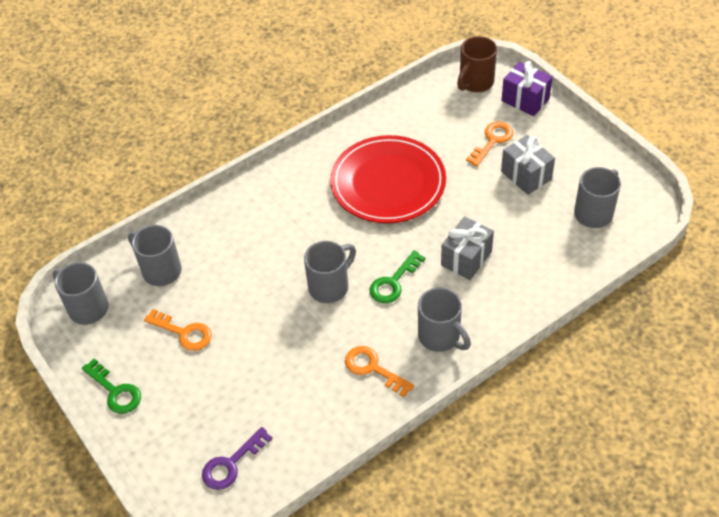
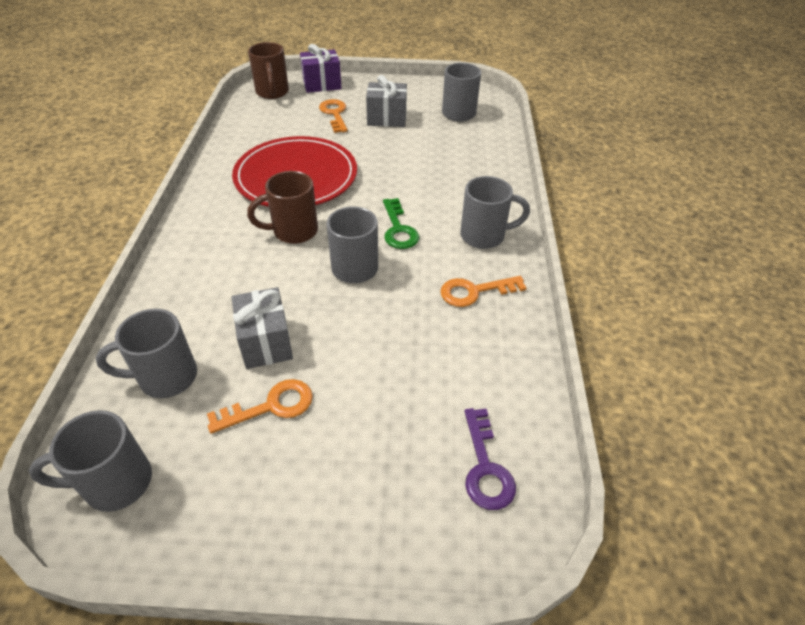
camera: 55 degrees left, 5 degrees down
green key [82,359,141,414] -> none
grey gift [441,216,494,280] -> grey gift moved to [231,287,293,369]
none -> brown mug [247,171,318,244]

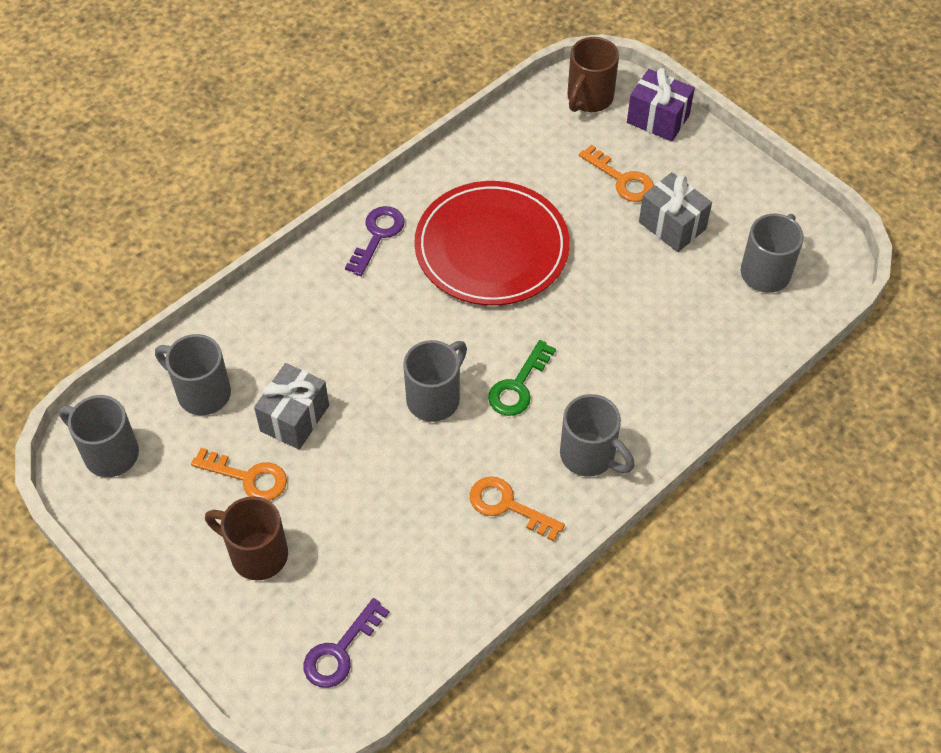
camera: 45 degrees right, 10 degrees up
brown mug [247,171,318,244] -> brown mug moved to [205,496,288,581]
orange key [319,99,348,133] -> orange key turned 105 degrees clockwise [579,145,654,202]
none -> purple key [345,206,405,276]

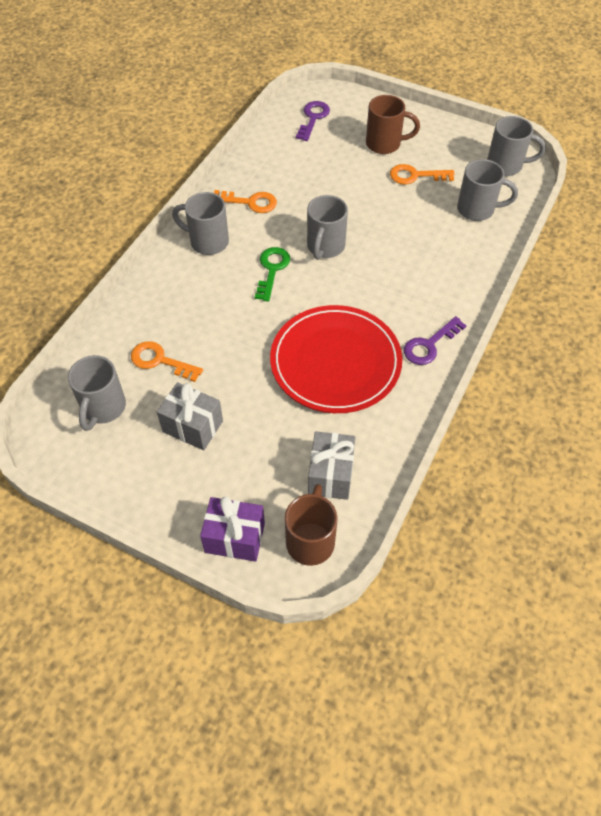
camera: 160 degrees right, 0 degrees up
grey gift [254,363,329,450] -> grey gift moved to [308,431,356,500]
purple key [345,206,405,276] -> purple key turned 45 degrees clockwise [404,316,467,365]
orange key [579,145,654,202] -> orange key moved to [131,341,203,382]

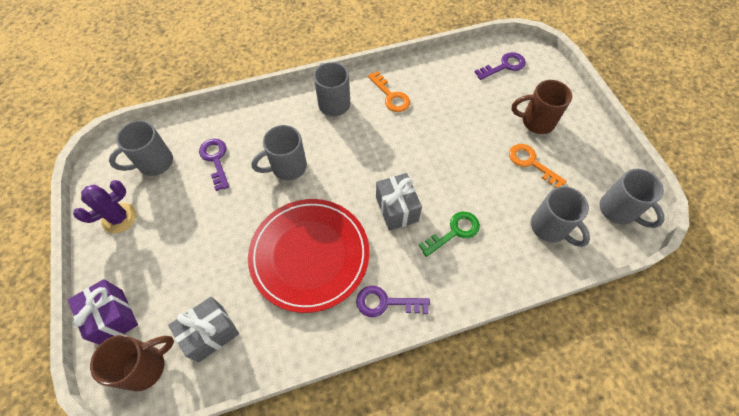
camera: 45 degrees right, 5 degrees up
orange key [131,341,203,382] -> purple key [199,139,229,191]
grey gift [157,382,223,450] -> grey gift moved to [376,173,422,231]
green key [255,247,290,302] -> green key moved to [418,212,480,257]
grey mug [307,195,348,260] -> grey mug moved to [252,125,307,180]
brown mug [366,95,420,154] -> brown mug turned 135 degrees clockwise [512,80,572,134]
none -> purple cactus [73,180,136,233]

